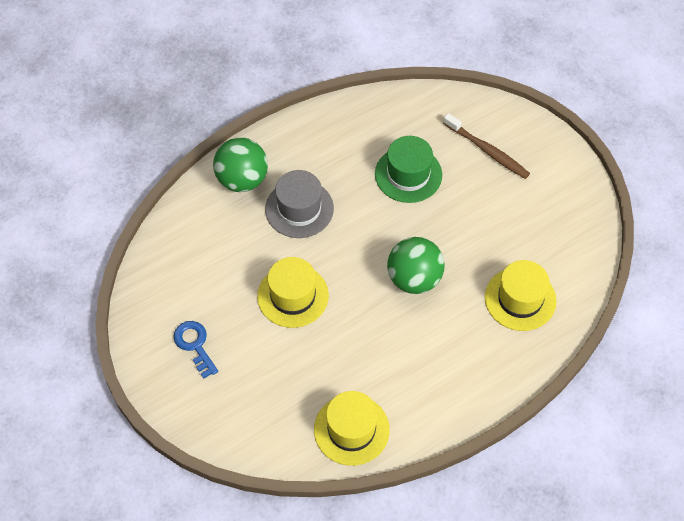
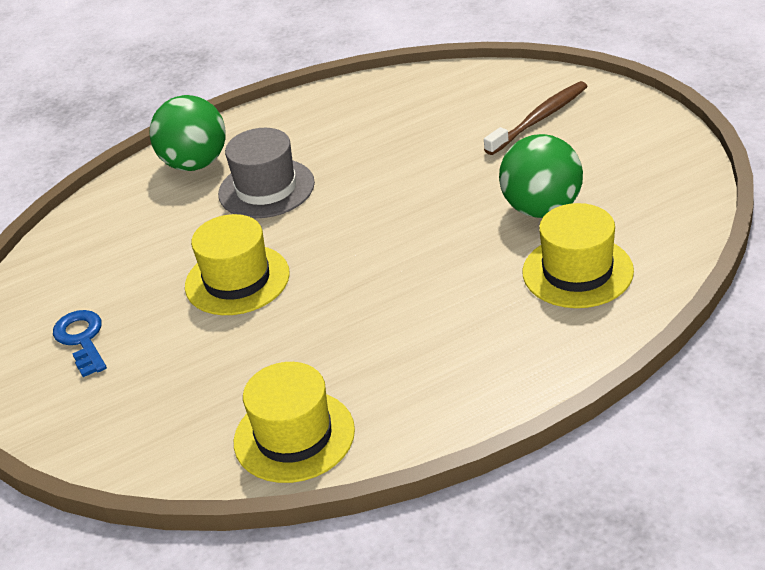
camera: 10 degrees right, 20 degrees down
green hat [375,136,442,203] -> none
green ball [387,237,445,294] -> green ball moved to [499,134,583,218]
brown toothbrush [443,113,530,179] -> brown toothbrush turned 90 degrees counterclockwise [484,81,588,155]

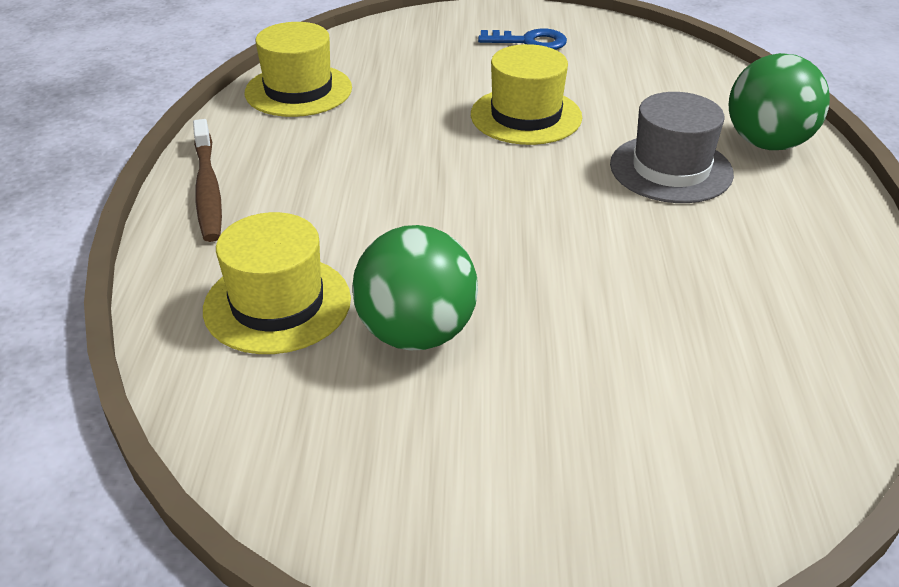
camera: 115 degrees right, 0 degrees up
brown toothbrush [484,81,588,155] -> brown toothbrush moved to [193,119,222,242]

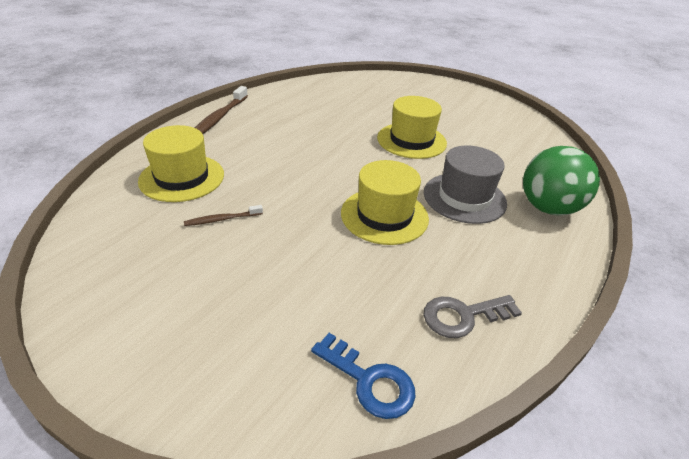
camera: 30 degrees right, 0 degrees up
yellow hat [245,22,352,117] -> yellow hat moved to [341,160,429,245]
green ball [352,225,478,351] -> brown toothbrush [184,205,263,226]
blue key [478,29,567,50] -> blue key moved to [311,333,416,419]
none -> grey key [424,295,522,338]

